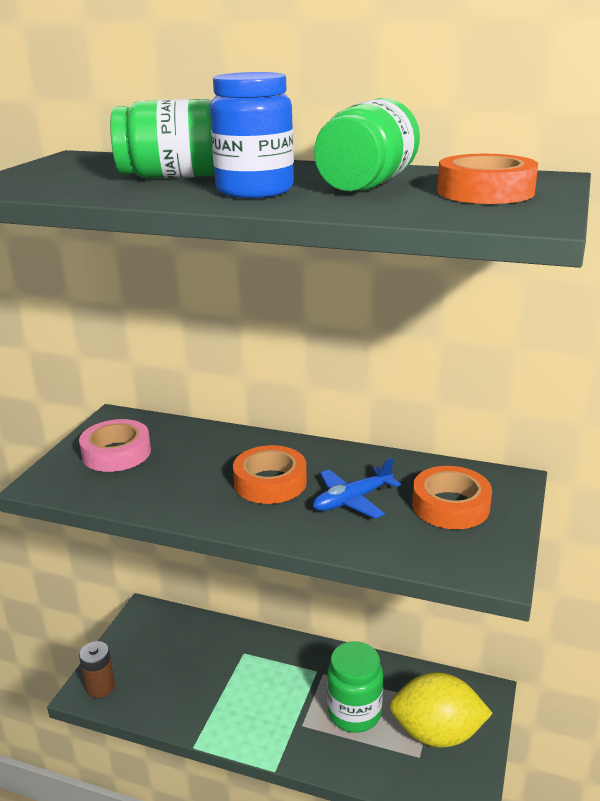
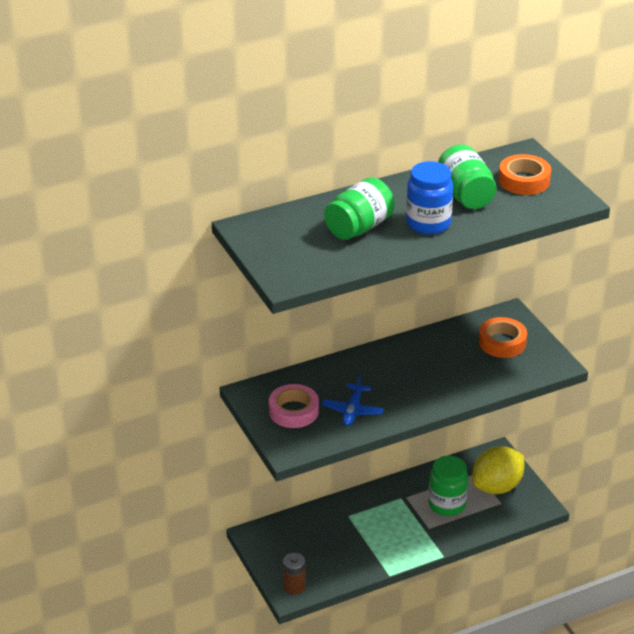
camera: 45 degrees left, 10 degrees up
orange tape [233,445,307,504] -> none
blue plane [313,458,401,519] -> blue plane moved to [322,374,384,426]

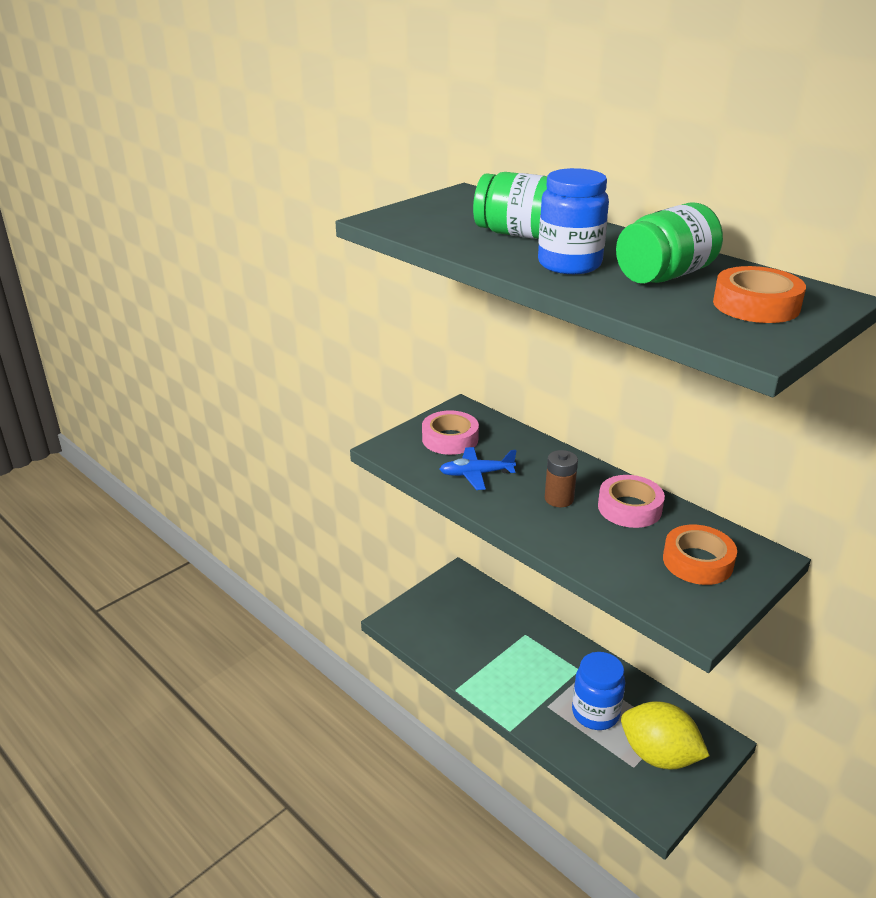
camera: 70 degrees right, 5 degrees down
brown battery [283,553,306,595] -> brown battery moved to [545,450,578,507]
green jar [428,456,468,516] -> blue jar [572,652,625,730]
none -> pink tape [598,475,665,528]

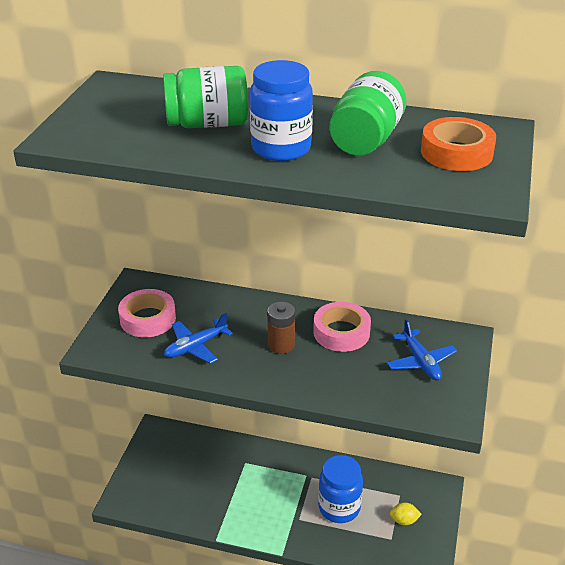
camera: 30 degrees left, 5 degrees up
yellow lemon [621,701,710,769] -> yellow lemon [390,502,422,525], size x0.41
orange tape [663,525,737,585] -> blue plane [387,319,457,381]

